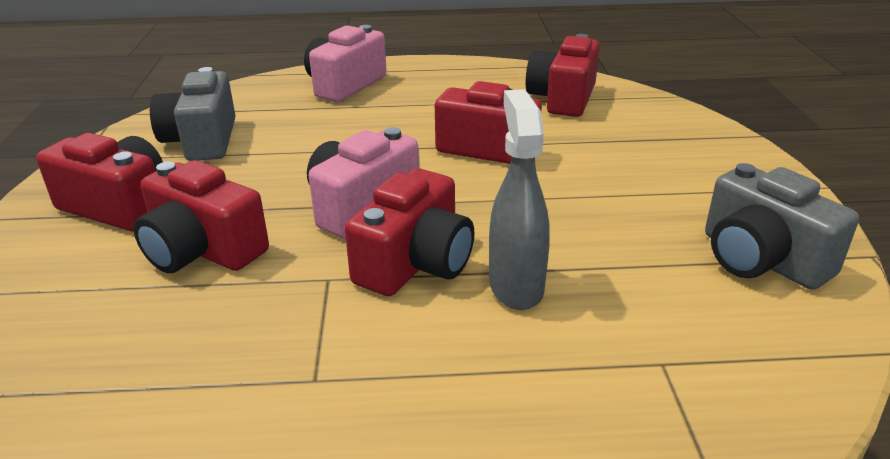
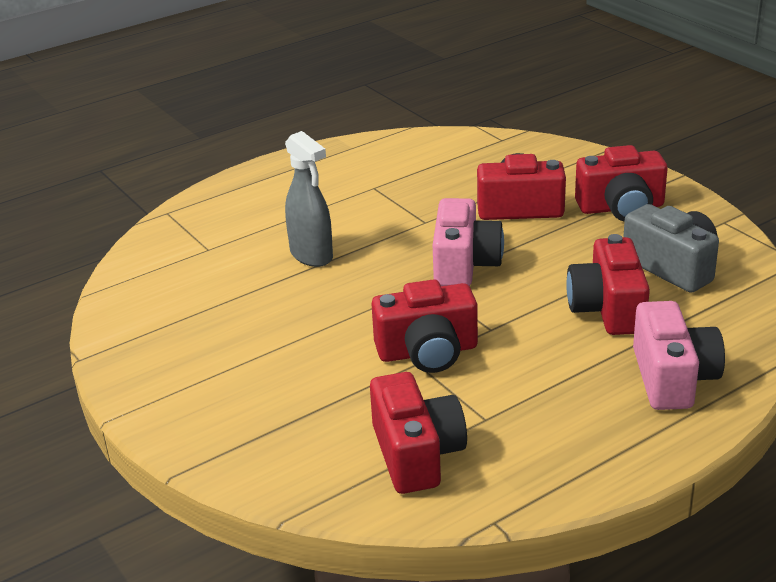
camera: 150 degrees right, 0 degrees up
red camera [345,168,474,296] -> red camera moved to [566,234,650,335]
grey camera [705,163,859,290] -> none

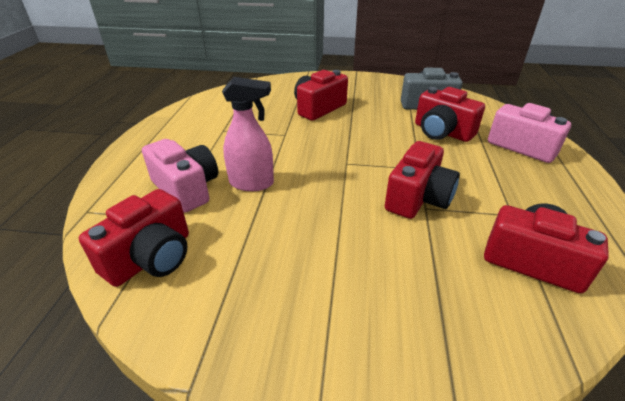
camera: 50 degrees left, 5 degrees up
grey spray bottle [285,131,333,267] -> pink spray bottle [222,77,274,191]
pink camera [433,198,504,286] -> pink camera moved to [142,139,218,213]
red camera [575,145,668,222] -> red camera moved to [79,189,189,287]

